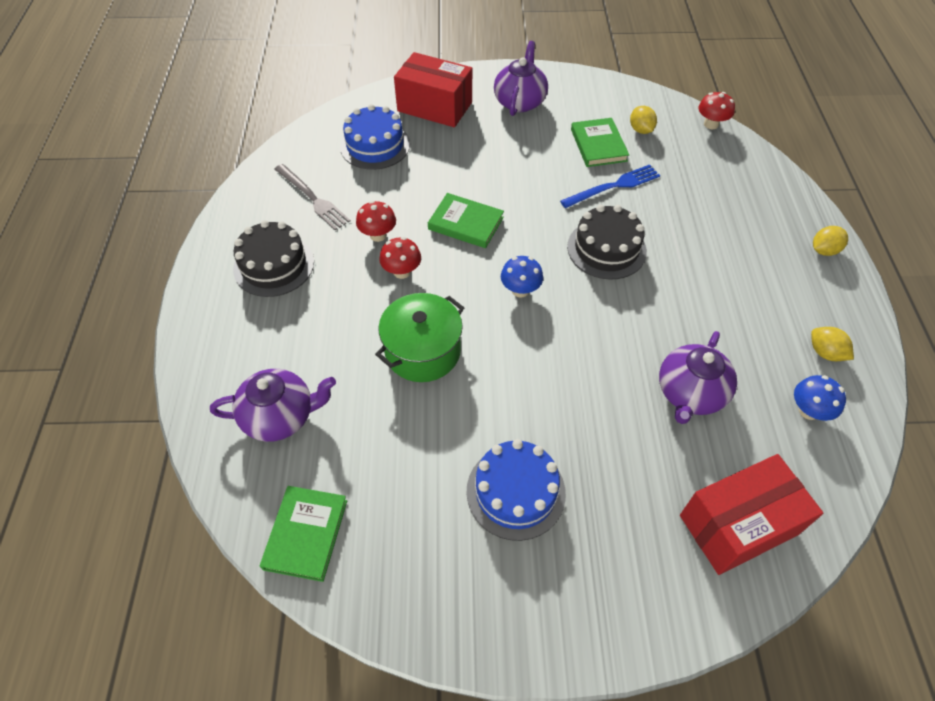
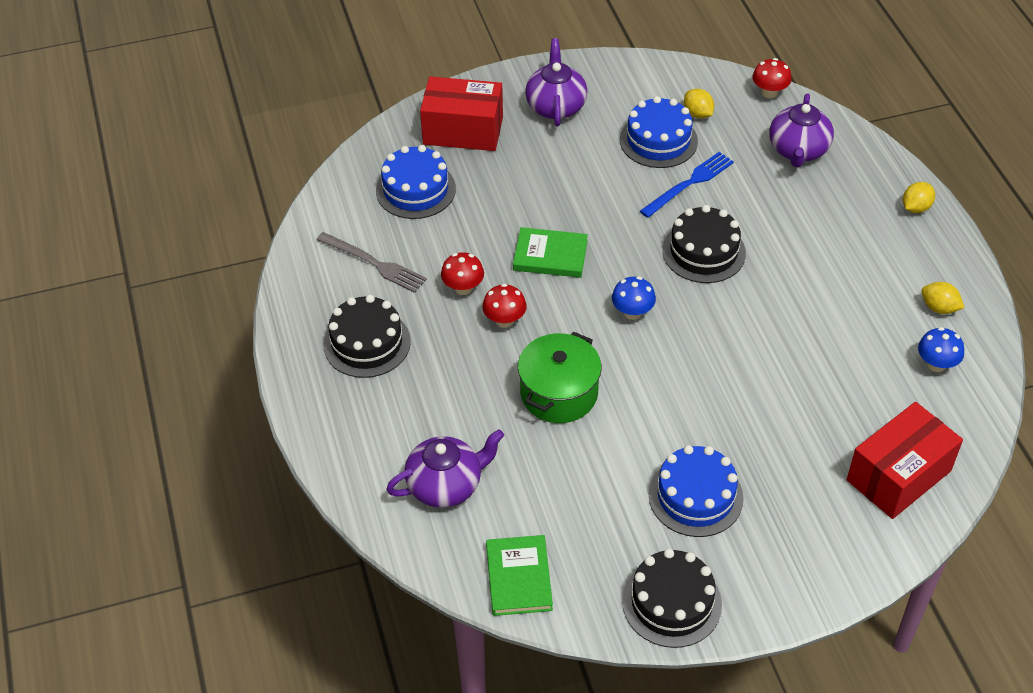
camera: 15 degrees left, 5 degrees down
green book [571,118,629,167] -> blue cake [620,96,698,168]
purple teapot [659,331,737,424] -> purple teapot moved to [769,94,834,167]
none -> black cake [622,548,722,648]

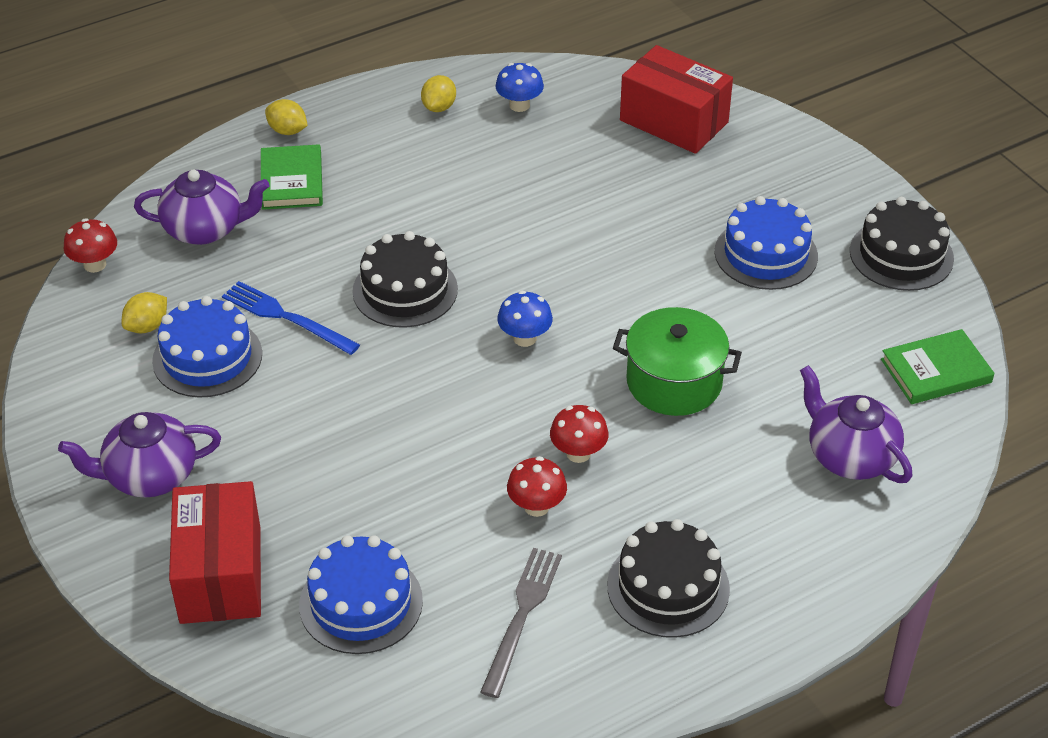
camera: 105 degrees left, 5 degrees down
green book [513,227,588,278] -> green book moved to [261,144,323,210]

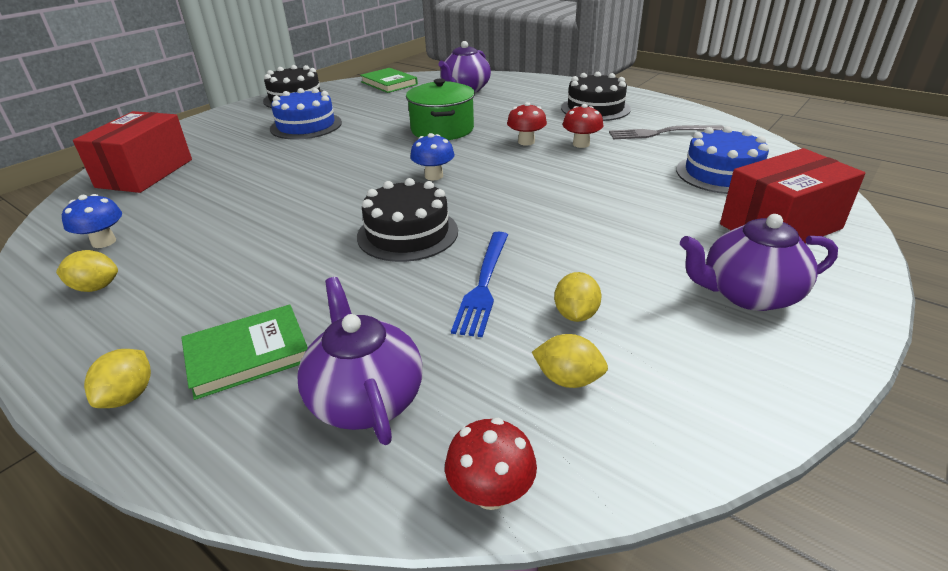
camera: 110 degrees left, 10 degrees down
purple teapot [58,412,221,497] -> purple teapot turned 120 degrees clockwise [680,214,838,311]
blue cake [152,296,262,398] -> yellow lemon [554,272,602,322]

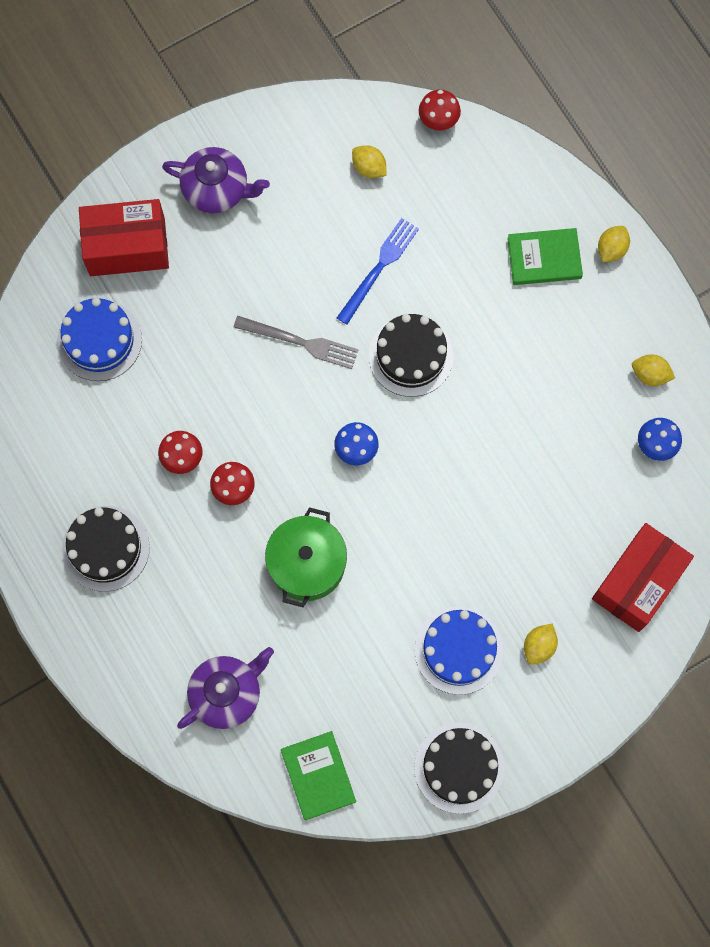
camera: 160 degrees left, 40 degrees up
purple teapot [297,277,422,445] -> none
yellow lemon [554,272,602,322] -> yellow lemon moved to [524,623,558,664]
grey fork [609,125,724,139] -> grey fork moved to [234,316,359,369]

